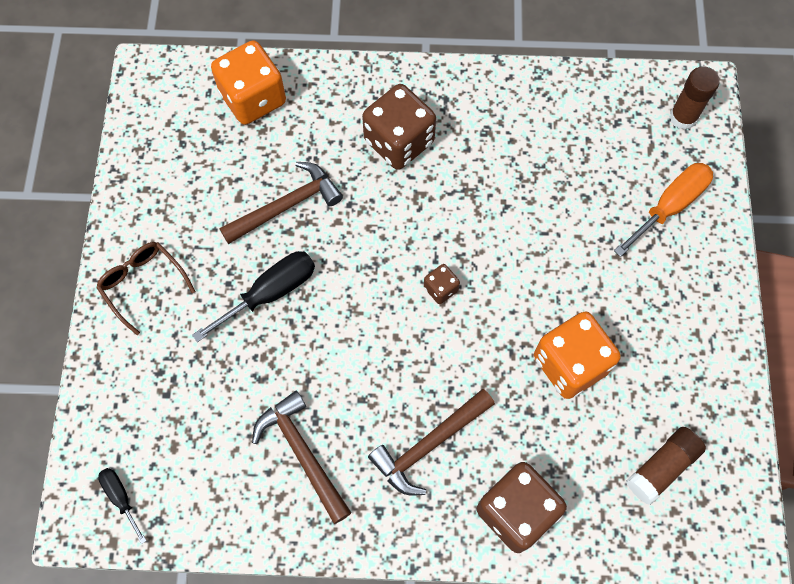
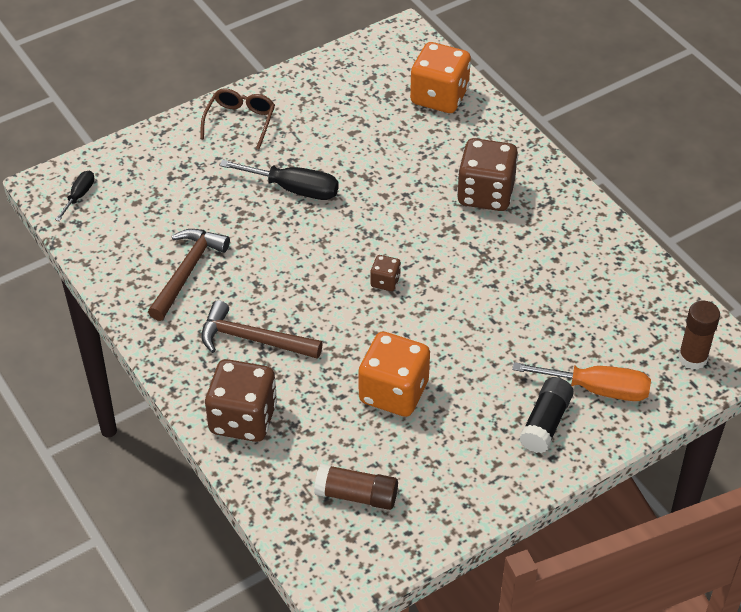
camera: 55 degrees right, 20 degrees down
brown hammer [220,162,343,244] -> none
none -> black glue stick [519,377,574,453]

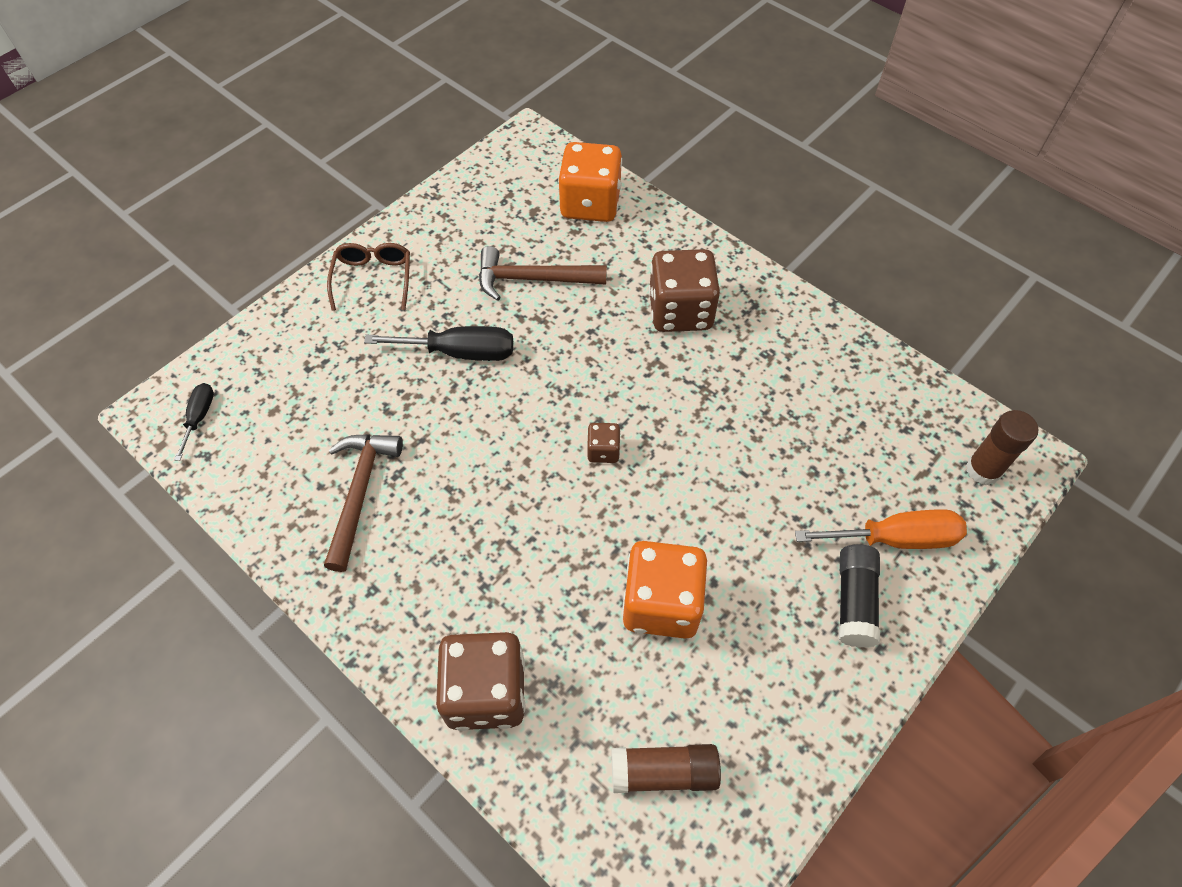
camera: 15 degrees left, 10 degrees up
brown hammer [201,300,323,359] -> brown hammer moved to [479,246,607,301]

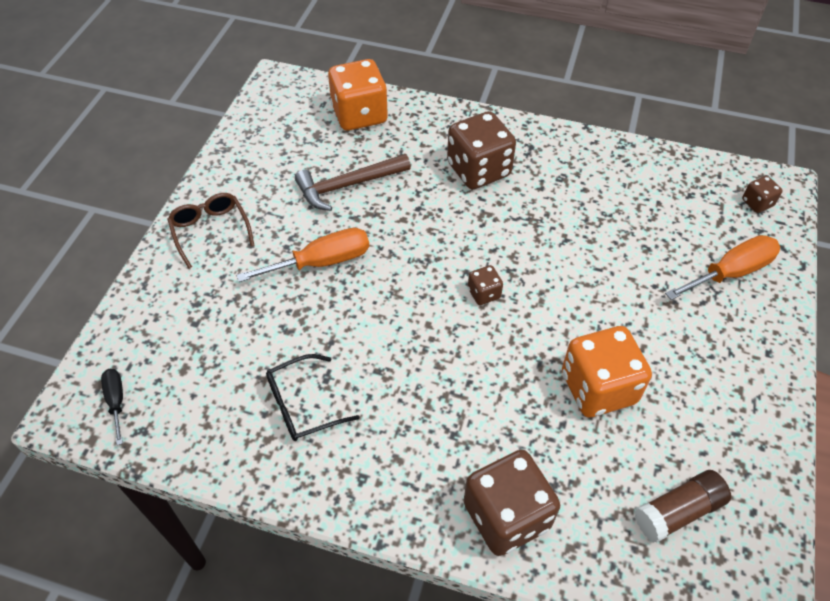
camera: 25 degrees left, 5 degrees down
brown hammer [324,434,403,572] -> black glasses [266,354,359,441]
black screwdriver [364,326,513,361] -> orange screwdriver [236,228,369,282]
black glue stick [839,544,880,648] -> none
brown glue stick [966,410,1038,485] -> brown dice [742,176,783,213]

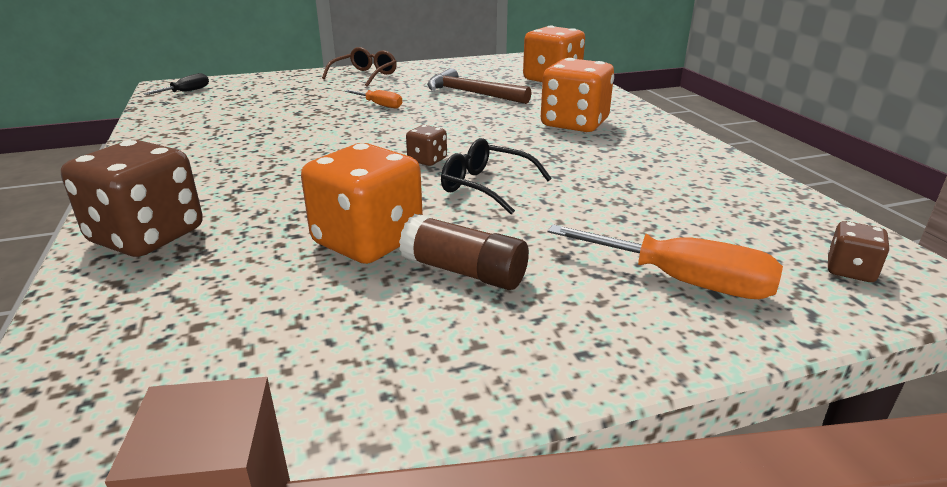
camera: 55 degrees right, 25 degrees down
orange screwdriver [236,228,369,282] -> orange screwdriver [345,90,402,108], size x0.56
black glasses [266,354,359,441] -> black glasses moved to [441,138,552,214]
brown dice [447,111,516,189] -> orange dice [541,58,614,132]
brown glue stick [635,470,731,543] -> brown glue stick moved to [399,214,529,290]

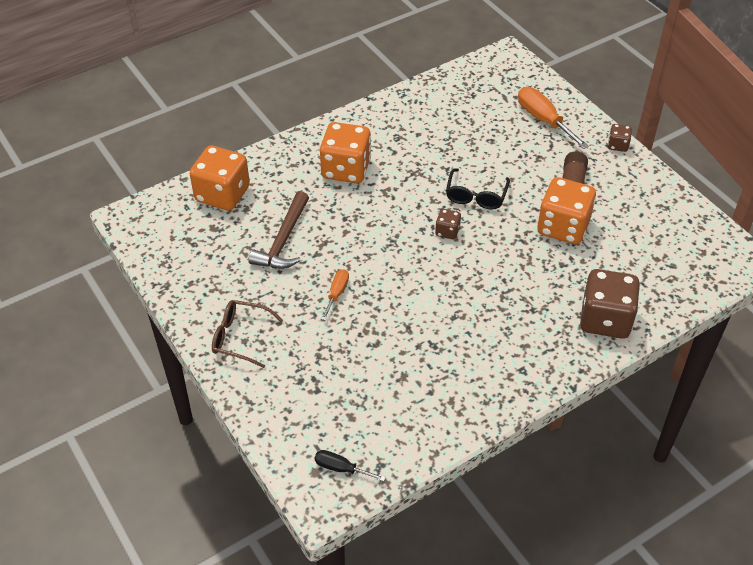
camera: 105 degrees left, 20 degrees up
orange screwdriver [548,225,783,299] -> orange screwdriver turned 45 degrees counterclockwise [518,87,589,149]
brown dice [828,221,890,282] -> brown dice moved to [608,124,632,152]

